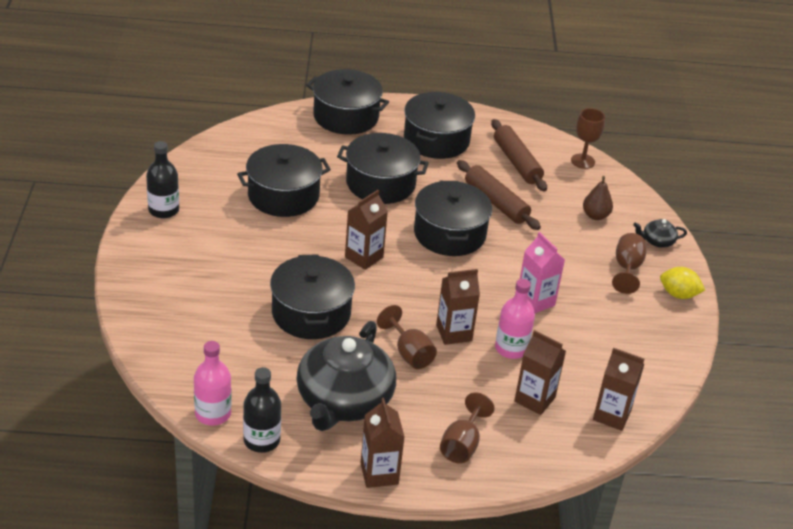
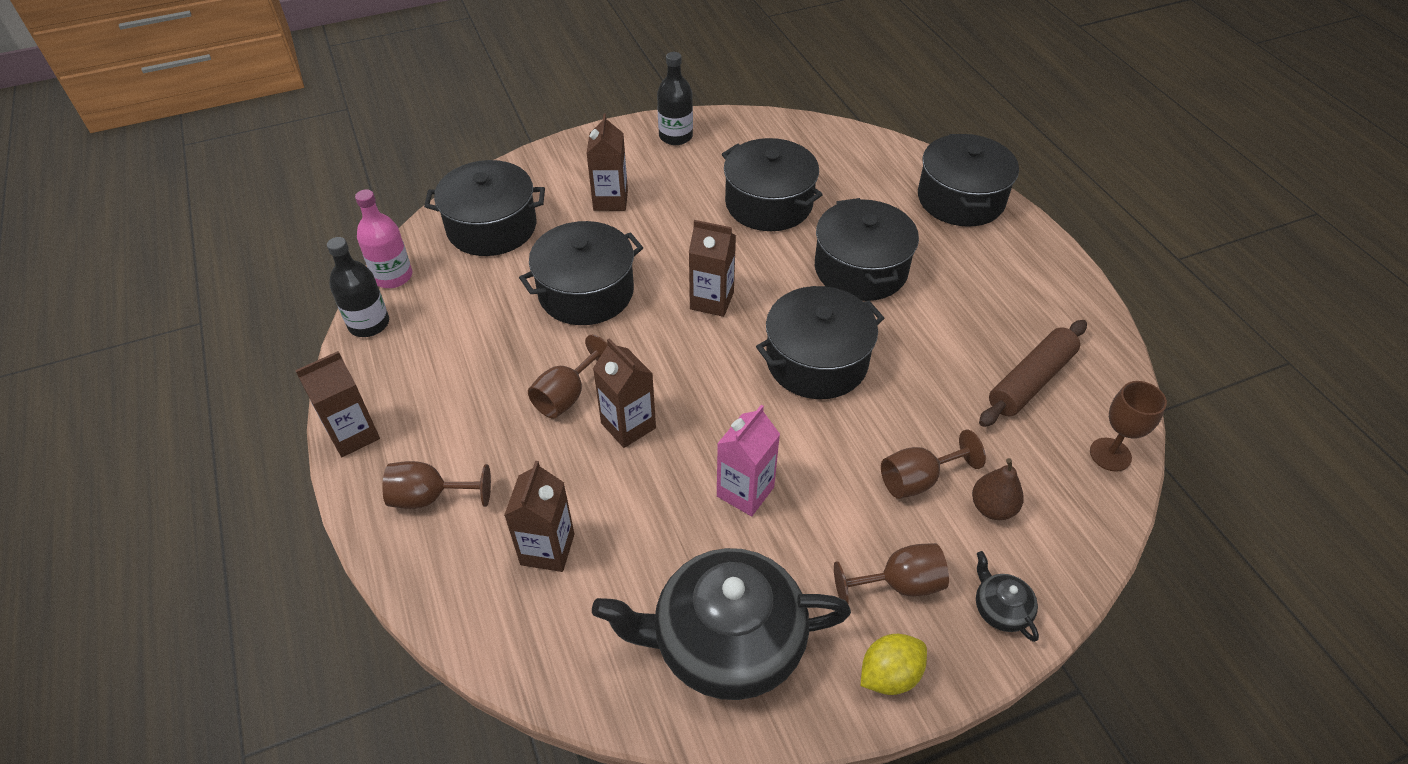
camera: 70 degrees right, 10 degrees up
black teapot [296,321,396,431] -> black teapot moved to [592,548,851,700]
black pot [404,92,475,159] -> black pot moved to [424,160,545,256]
brown rolling pin [457,160,541,230] -> none
pink bottle [495,279,535,359] -> none
brown carton [593,348,644,431] -> brown carton moved to [586,113,628,211]
yellow lemon [660,267,705,299] -> yellow lemon turned 60 degrees clockwise [861,634,927,695]
none -> brown goblet [881,430,986,499]

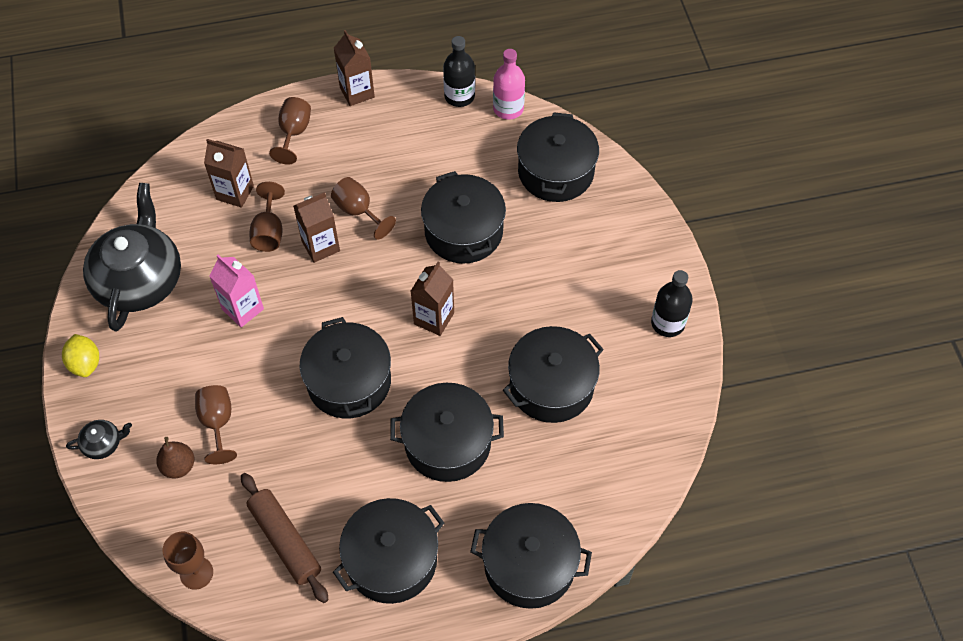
camera: 100 degrees right, 10 degrees up
brown carton [586,113,628,211] -> none
brown goblet [834,543,949,603] -> brown goblet moved to [249,182,285,252]
none -> black pot [333,498,444,604]

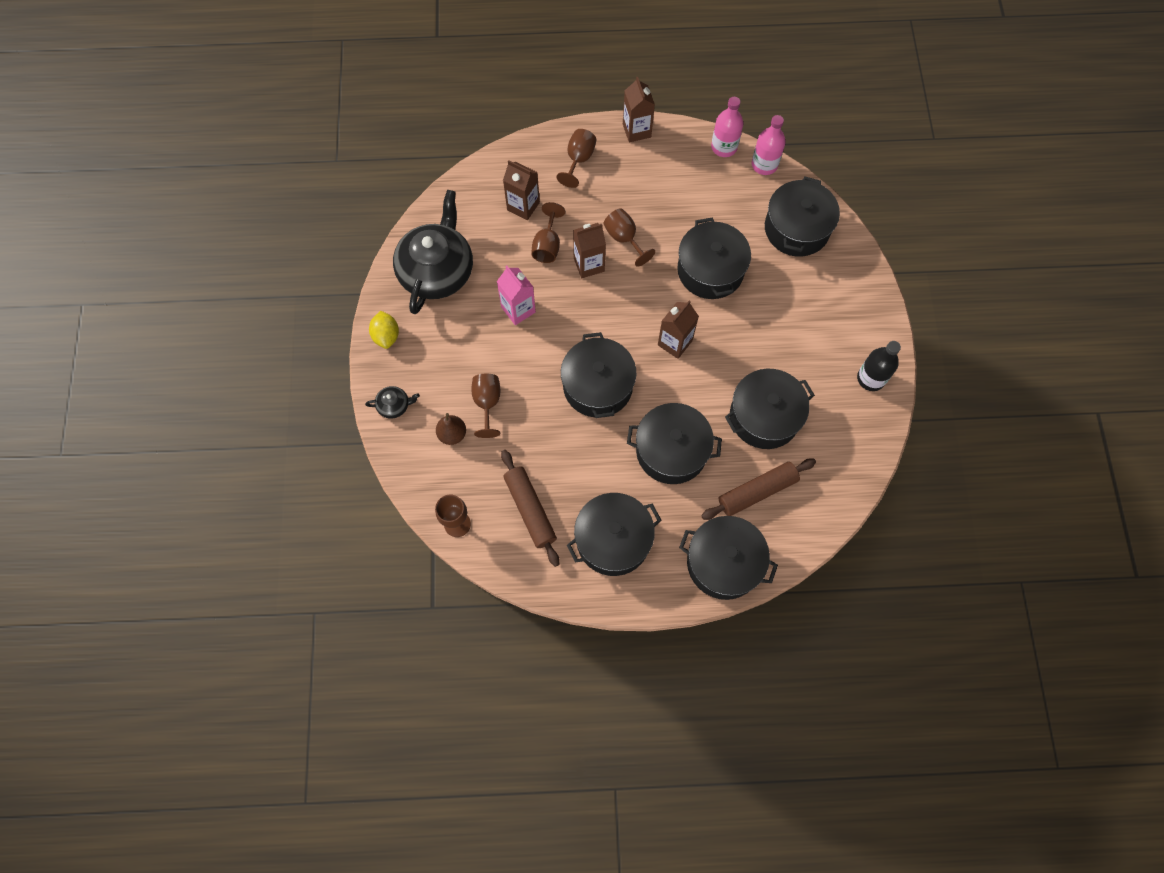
camera: 10 degrees right, 10 degrees up
black bottle [443,36,475,107] -> pink bottle [711,97,743,157]
none -> brown rolling pin [701,459,816,520]

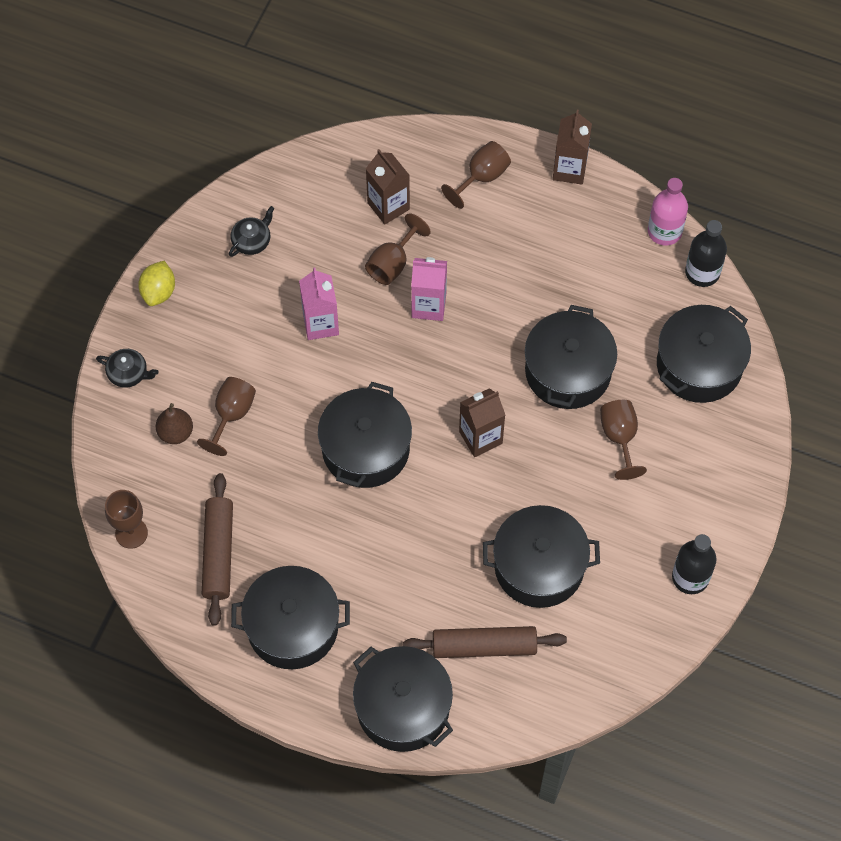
camera: 25 degrees right, 5 degrees down
black teapot [393,190,473,314] -> black teapot [229,206,274,257], size x0.41
brown carton [573,223,606,278] -> pink carton [411,257,447,321]
brown goblet [603,208,655,267] -> brown goblet moved to [600,400,647,480]
black pot [627,403,722,484] -> none
pink bottle [752,115,786,175] -> black bottle [685,220,727,287]

